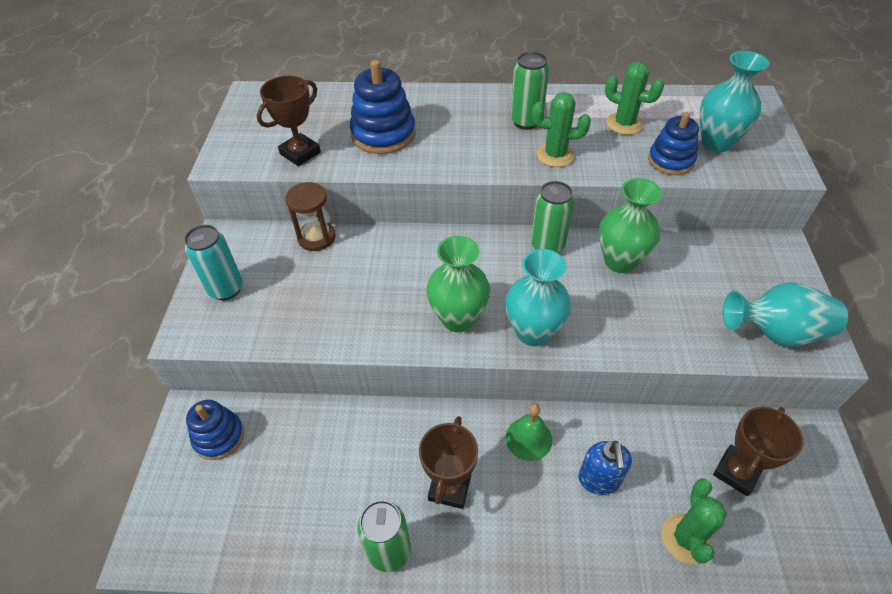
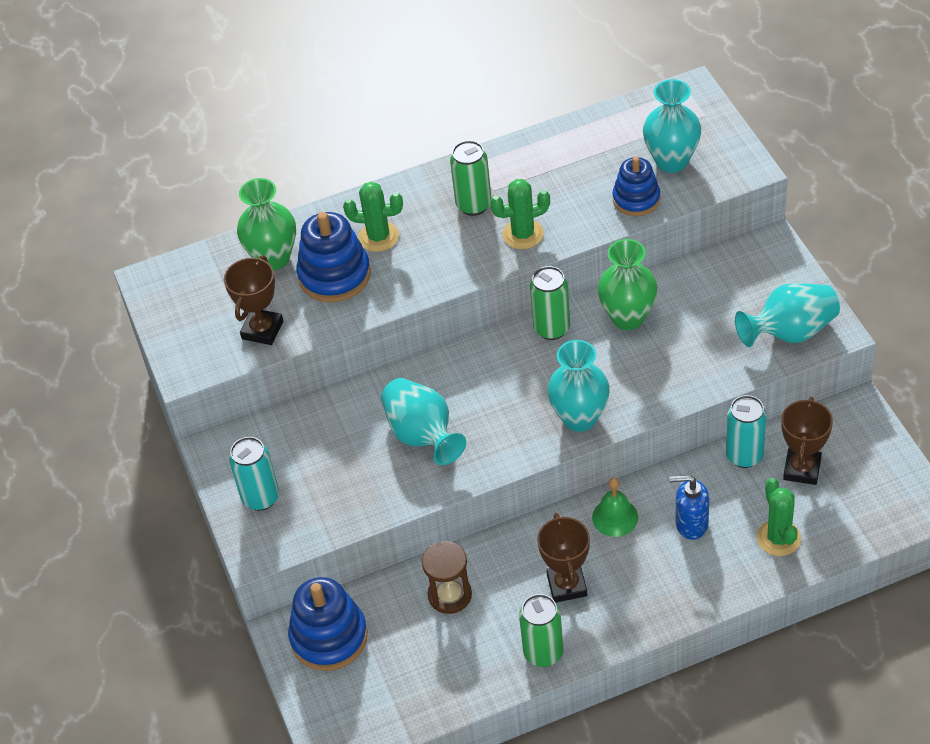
camera: 20 degrees left, 0 degrees up
blue stacking toy [186,400,244,460] -> blue stacking toy [288,577,368,671], size x1.51
brown hourglass [285,182,336,251] -> brown hourglass moved to [422,541,472,614]
green vase [426,236,490,332] -> green vase moved to [237,178,296,270]
blue soap dispenser [579,441,632,495] -> blue soap dispenser turned 120 degrees clockwise [669,475,709,540]
green cactus [605,62,664,135] -> green cactus moved to [343,181,403,252]
none -> turquoise vase [381,378,466,465]
none -> turquoise can [726,395,767,468]

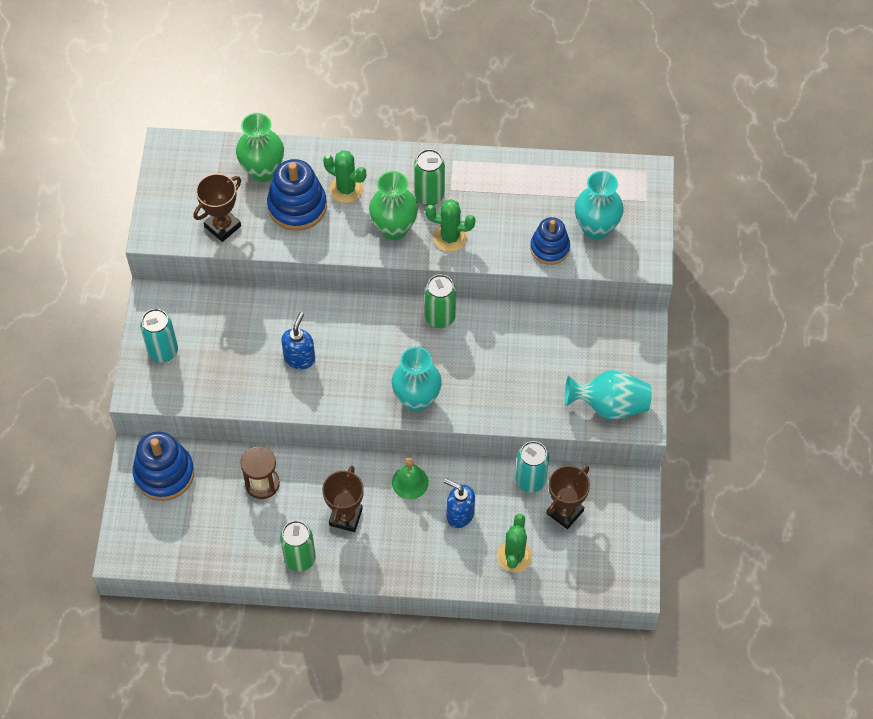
camera: 20 degrees right, 10 degrees up
turquoise vase [381,378,466,465] -> blue soap dispenser [281,312,315,369]
green vase [597,239,658,330] -> green vase moved to [369,171,418,240]

